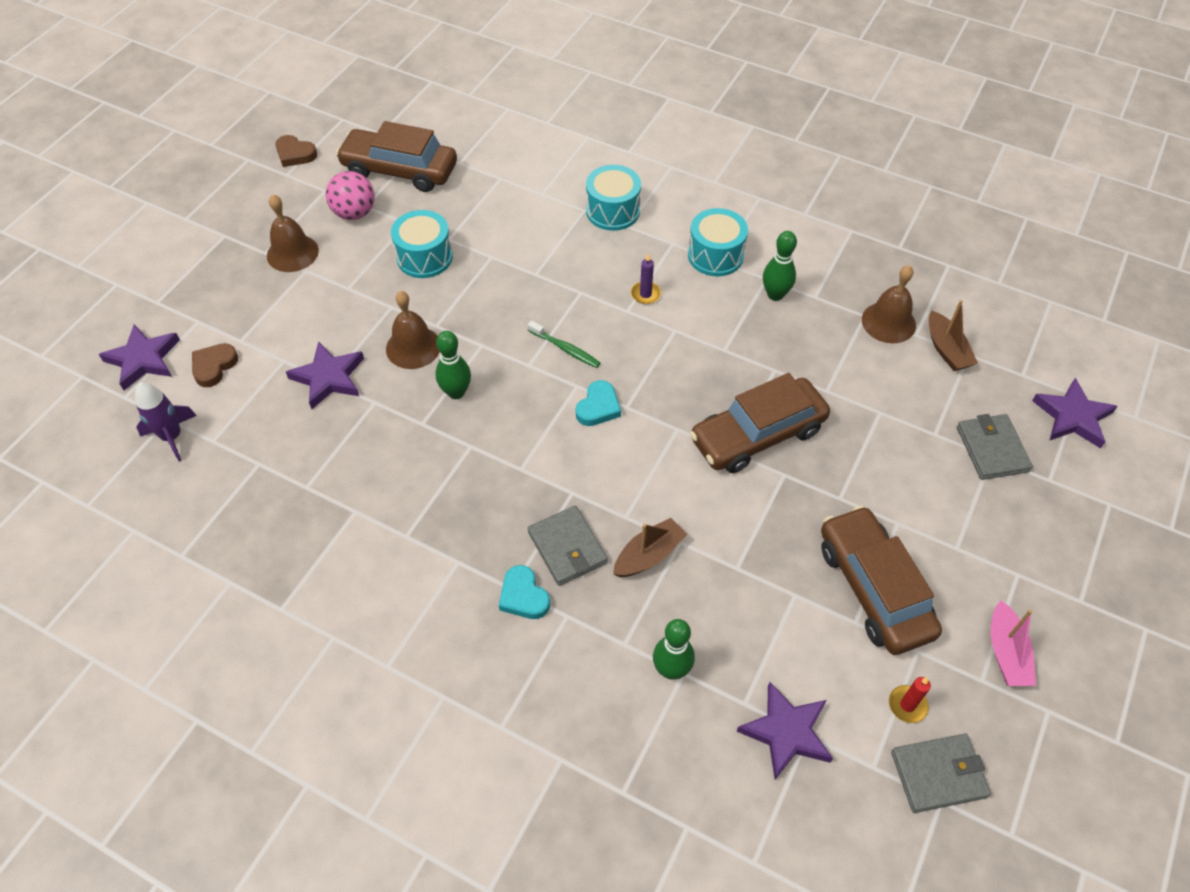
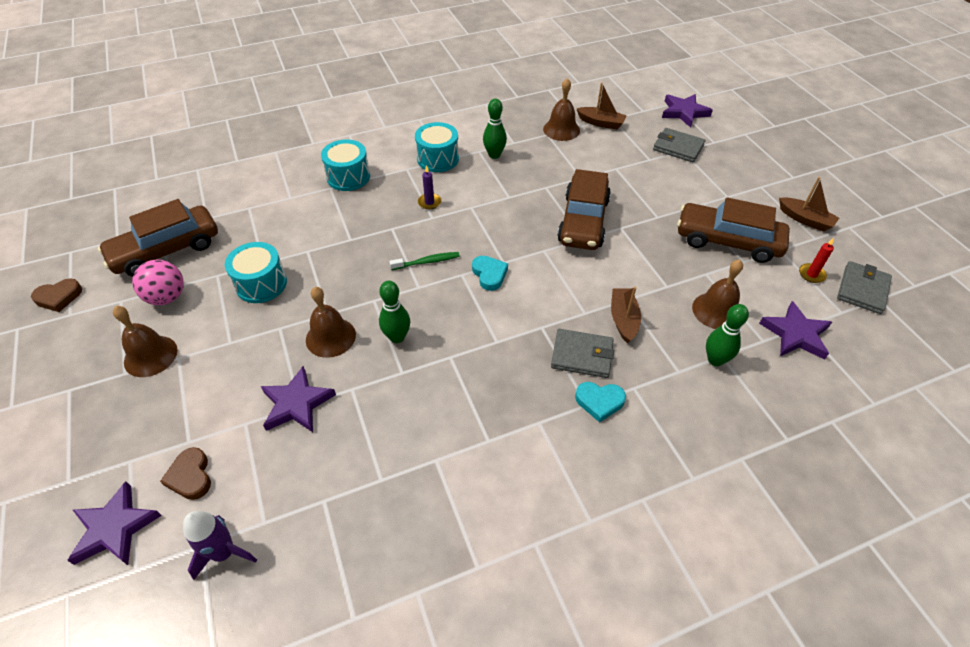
camera: 50 degrees left, 5 degrees down
pink boat [991,600,1036,686] -> brown boat [779,177,839,231]
none -> brown bell [692,260,743,329]

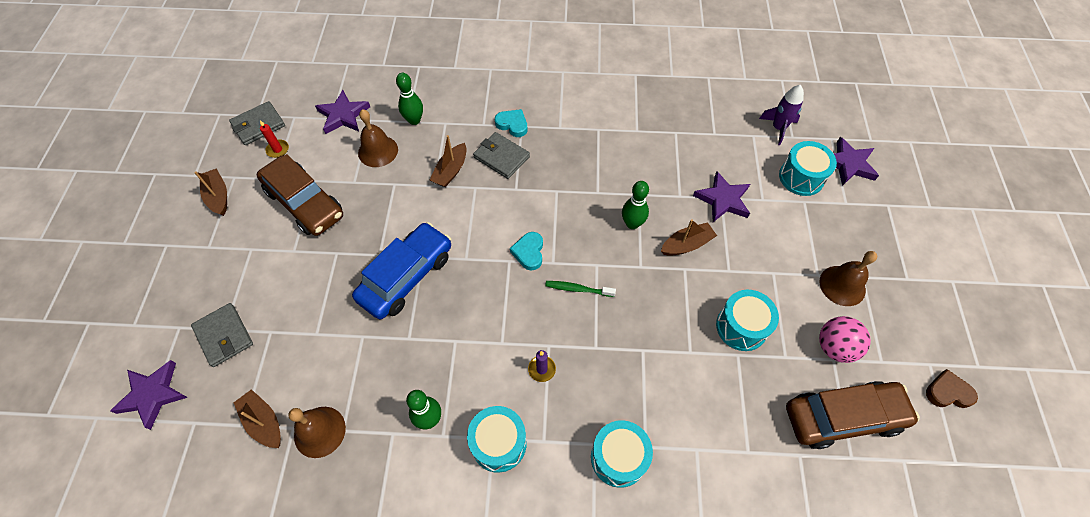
camera: 155 degrees left, 10 degrees up
brown heart [160,447,211,500] -> turquoise drum [779,141,837,196]
brown bell [306,287,356,358] -> brown boat [661,219,717,256]
brown car [557,169,611,250] -> blue car [352,222,451,319]

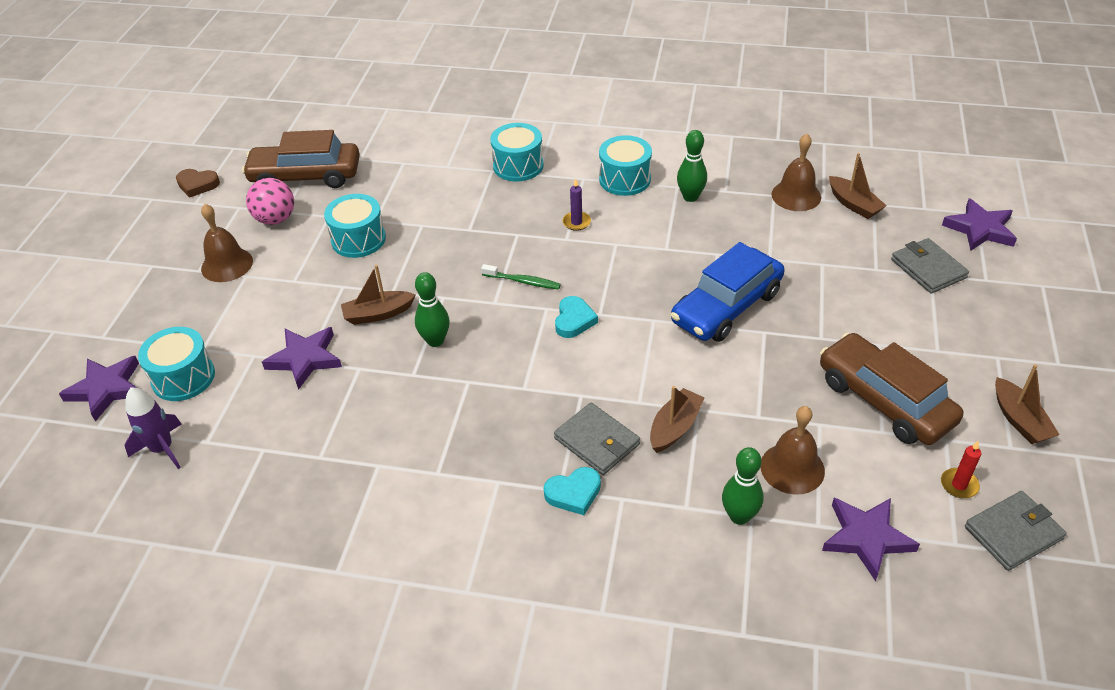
camera: 170 degrees left, 15 degrees down
turquoise heart [495,109,527,137] -> turquoise heart turned 60 degrees counterclockwise [544,467,601,515]

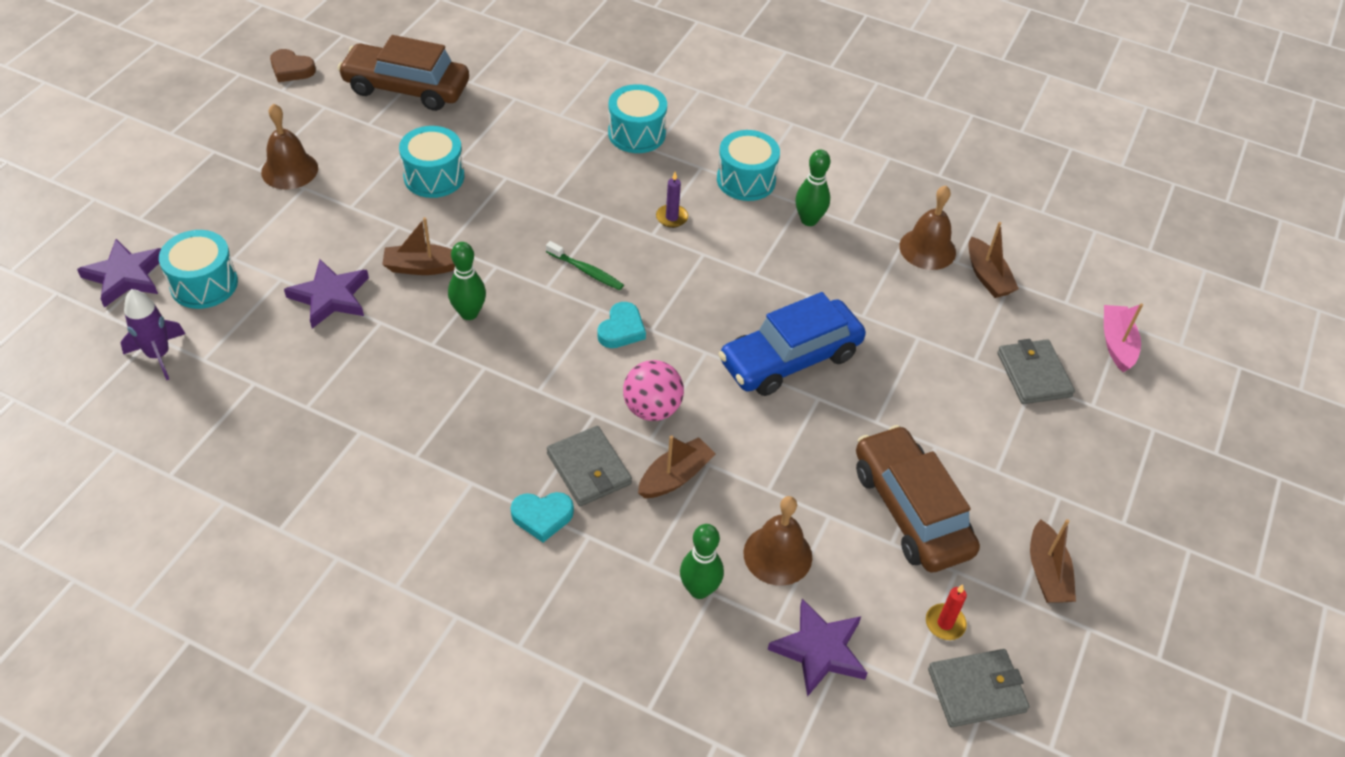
camera: 10 degrees right, 5 degrees up
pink ball [246,178,294,225] -> pink ball moved to [623,360,684,421]
purple star [942,198,1017,251] -> pink boat [1104,303,1143,372]

